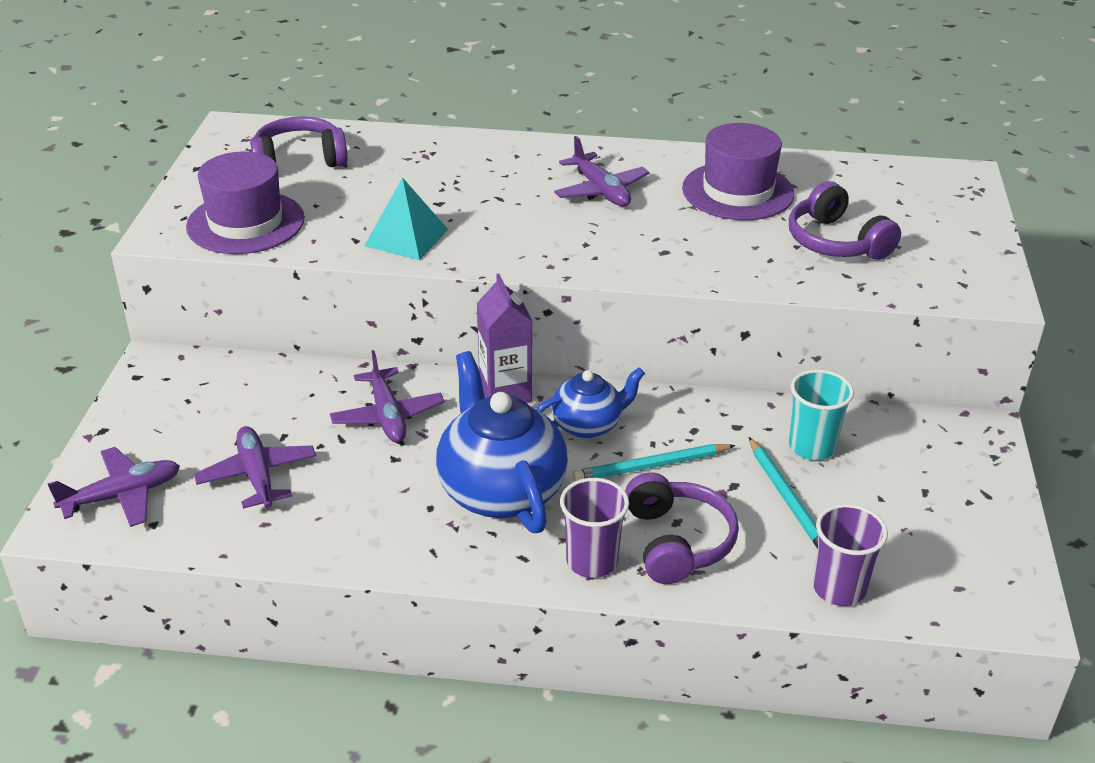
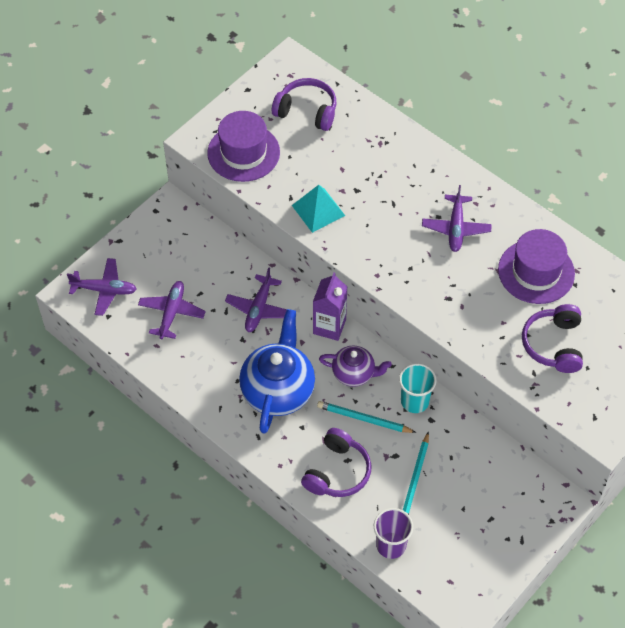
camera: 35 degrees right, 20 degrees up
blue teapot [536,367,645,438] -> purple teapot [319,346,392,387]
purple cup [560,478,629,578] -> none
turquoise cup [789,369,854,460] -> turquoise cup moved to [399,363,437,413]

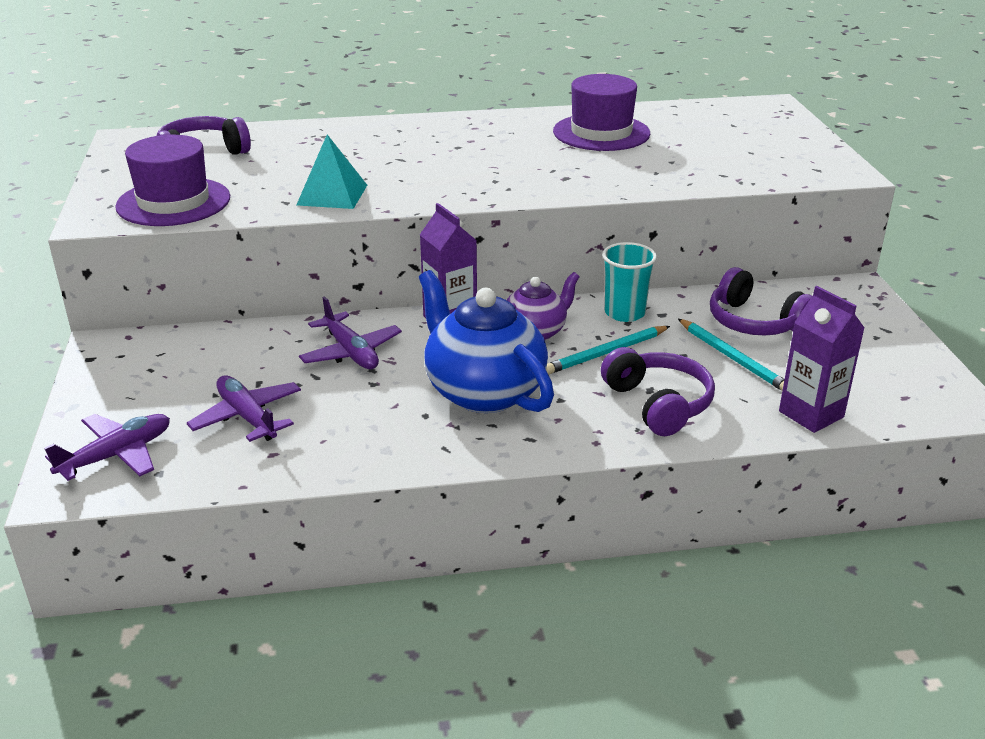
camera: 50 degrees left, 25 degrees down
purple cup [374,508,413,559] -> purple carton [779,286,864,433]
purple plane [422,185,492,252] -> none
purple headphones [522,304,583,373] -> purple headphones moved to [710,267,812,336]

